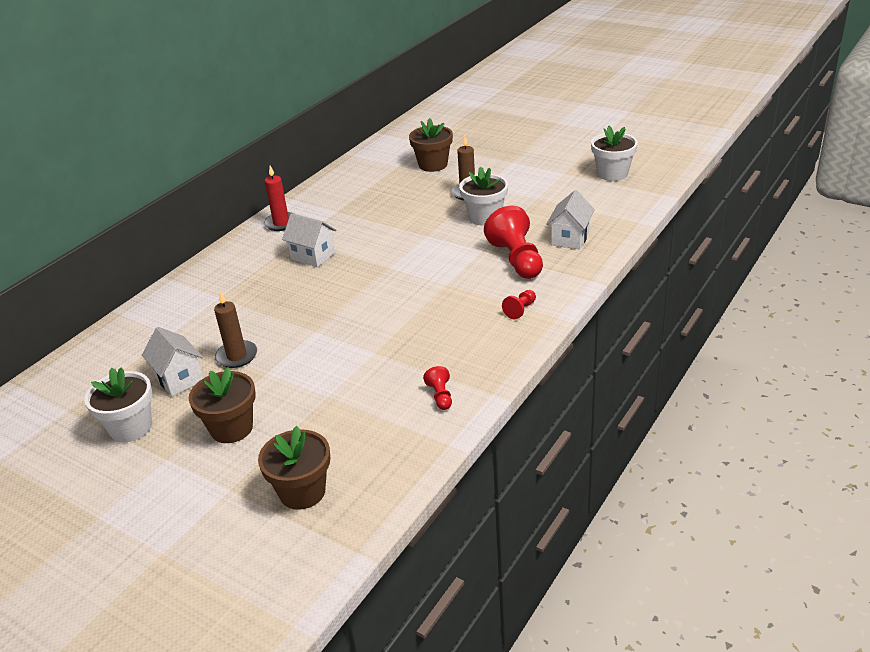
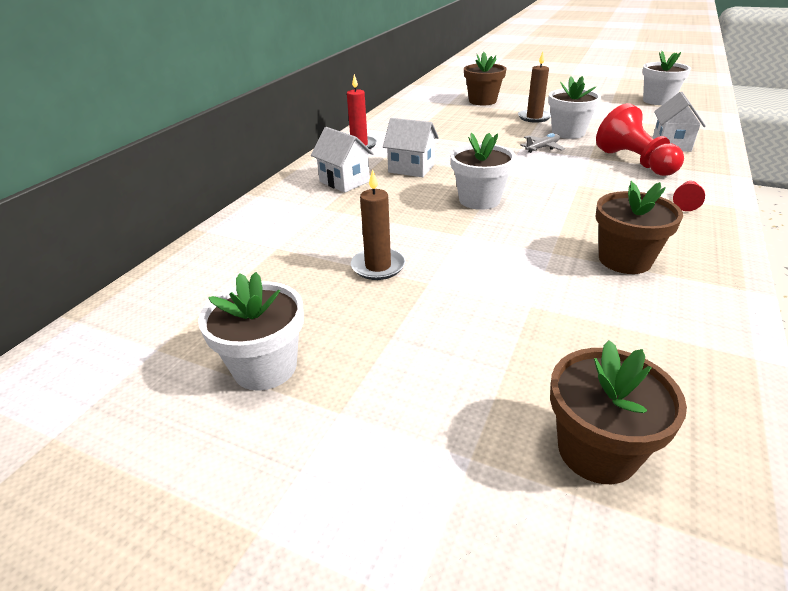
camera: 10 degrees left, 0 degrees up
white house [142,327,203,396] -> white house moved to [311,127,374,193]
brown flower pot [189,367,256,443] -> brown flower pot moved to [595,181,683,274]
red pawn [423,366,452,410] -> none
none -> white flower pot [450,133,516,210]
none -> grey plane [520,133,565,153]

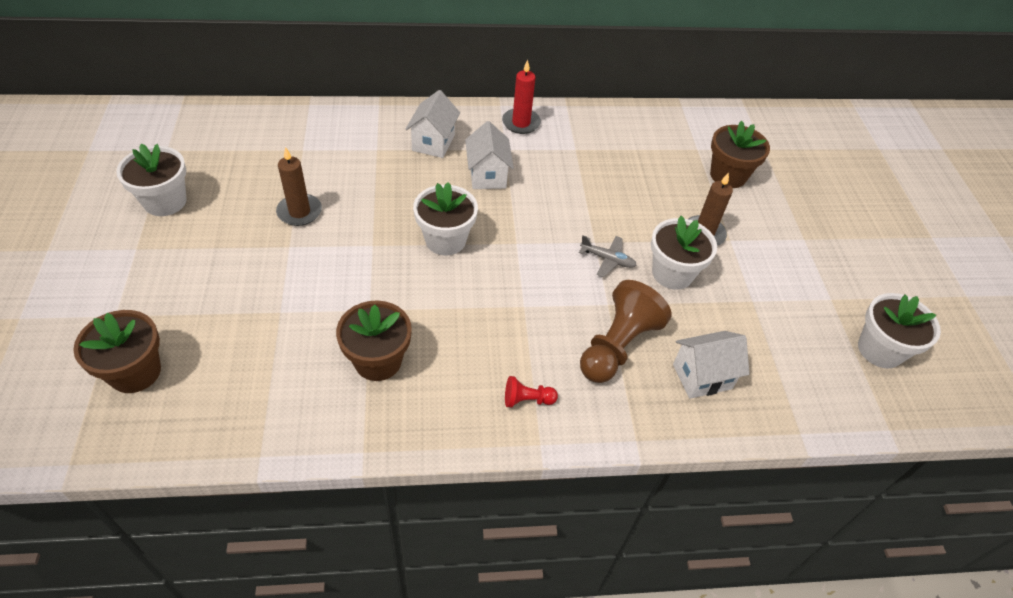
camera: 55 degrees right, 15 degrees up
red pawn [596,103,684,176] -> brown pawn [580,280,672,383]

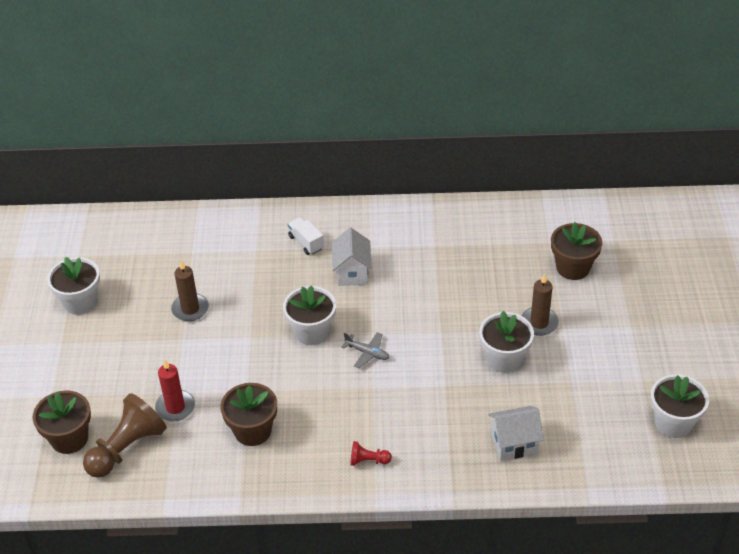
camera: 10 degrees right, 5 degrees down
white house [406,90,460,158] -> white truck [288,217,324,255]
red candle [502,60,541,134] -> red candle moved to [155,360,195,422]
grey plane [579,235,636,277] -> grey plane moved to [341,332,390,368]
brown pawn [580,280,672,383] -> brown pawn moved to [83,393,167,478]

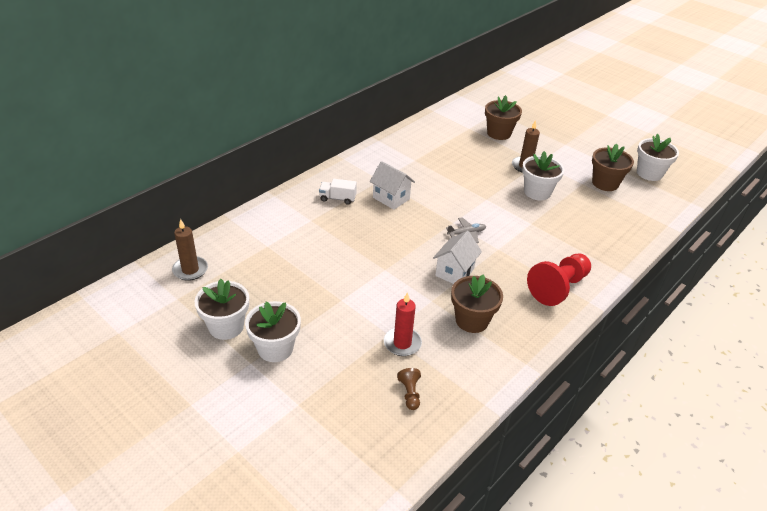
camera: 50 degrees left, 5 degrees down
brown flower pot [33,391,91,454] -> brown flower pot moved to [592,144,634,191]
brown pawn [83,393,167,478] -> brown pawn [397,368,421,410], size x0.47
brown candle [171,260,209,321] -> brown candle moved to [172,219,208,281]
white flower pot [283,286,336,345] -> white flower pot moved to [245,301,301,362]
red pawn [351,441,392,466] -> red pawn [527,254,591,306], size x2.15
white house [488,406,544,461] -> white house moved to [433,231,482,284]

